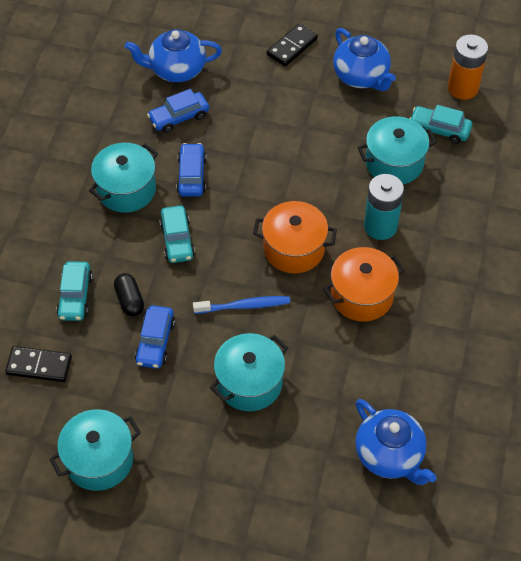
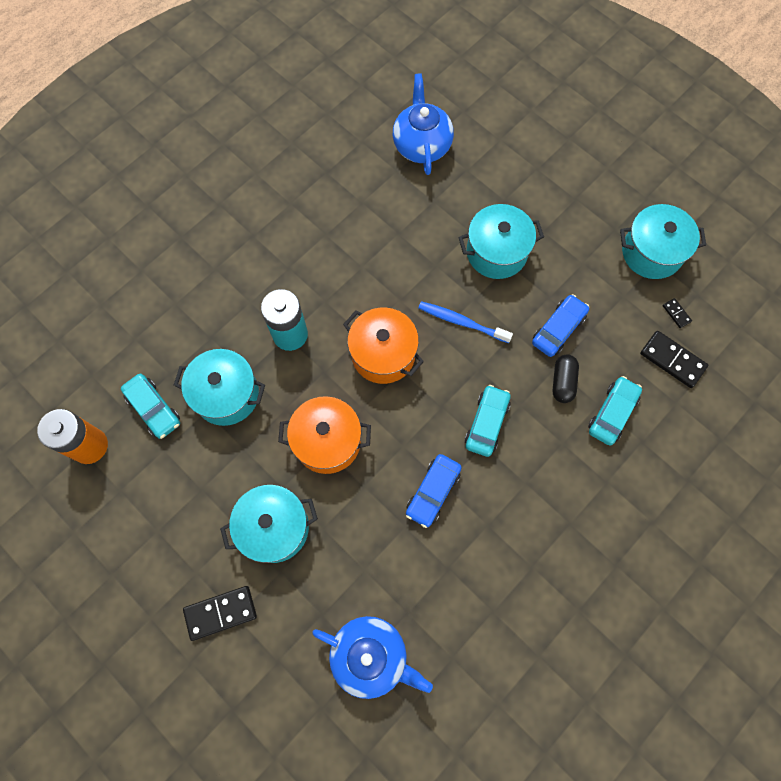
camera: 150 degrees left, 15 degrees up
turquoise pot [89,143,158,213] -> turquoise pot moved to [220,485,318,563]
blue car [147,89,209,133] -> none
orange pot [323,247,405,321] -> orange pot moved to [278,396,371,474]
blue teapot [333,28,396,91] -> none
none -> black domino [663,298,692,328]

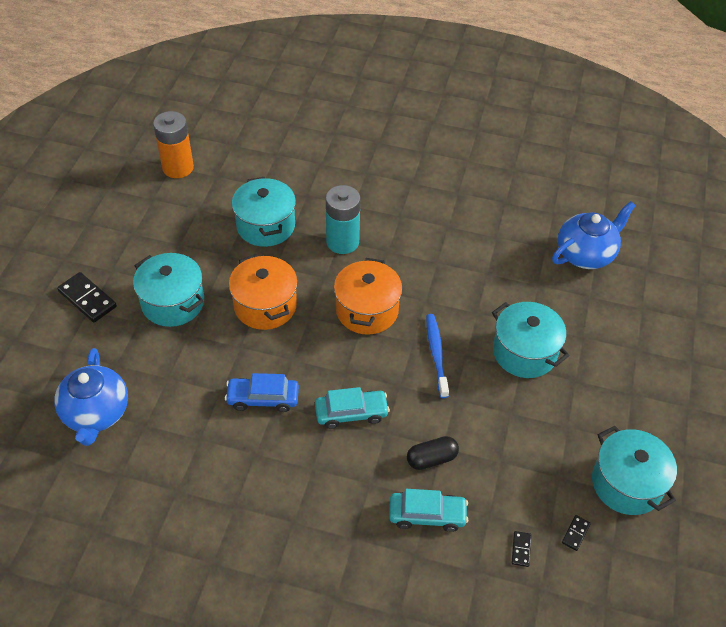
camera: 60 degrees right, 20 degrees down
turquoise car [121,374,180,439] -> none
blue car [532,294,589,357] -> none
black domino [640,331,708,388] -> black domino [512,531,531,567], size x0.49

